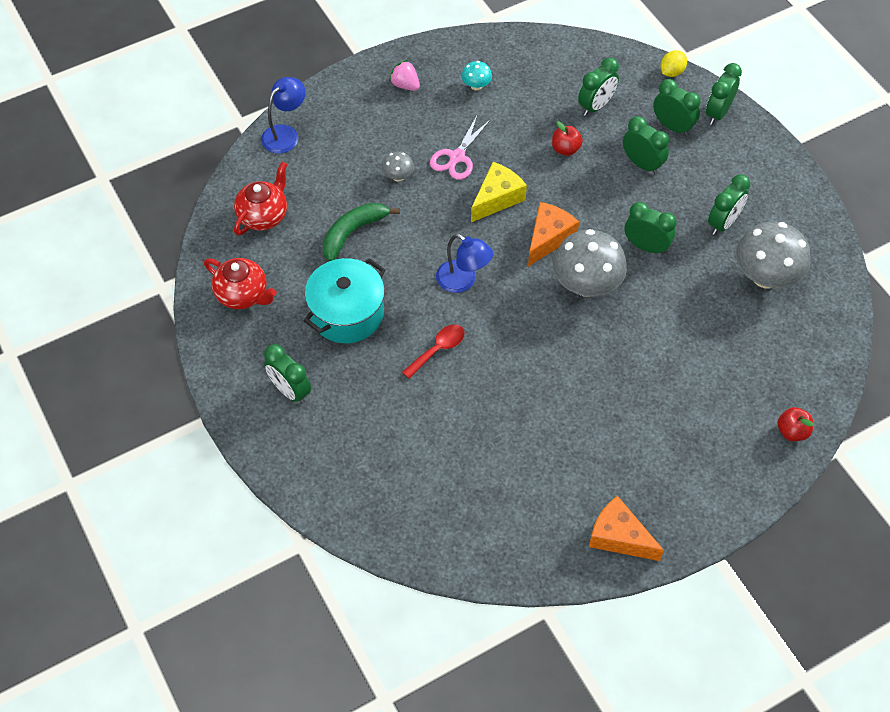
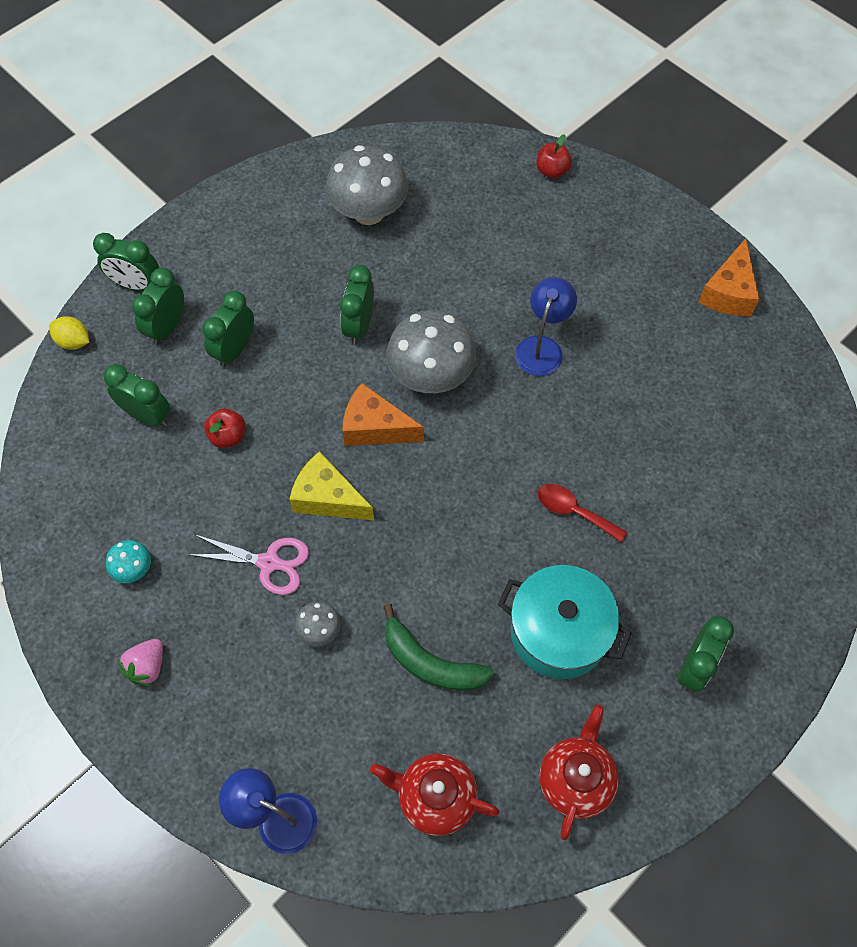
camera: 105 degrees left, 5 degrees up
blue lamp [436,234,493,293] -> blue lamp moved to [515,277,577,376]
green clock [708,174,751,235] -> none

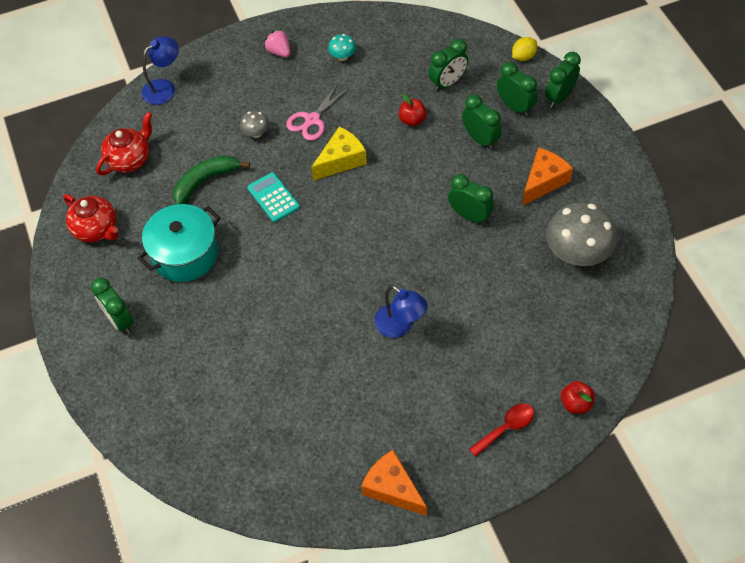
camera: 115 degrees right, 5 degrees down
orange cheese [342,383,424,446] -> orange cheese moved to [522,148,573,206]
grey mushroom [386,310,476,393] -> none
red spoon [538,484,627,542] -> red spoon moved to [469,403,534,457]
none -> turquoise calculator [247,172,300,222]

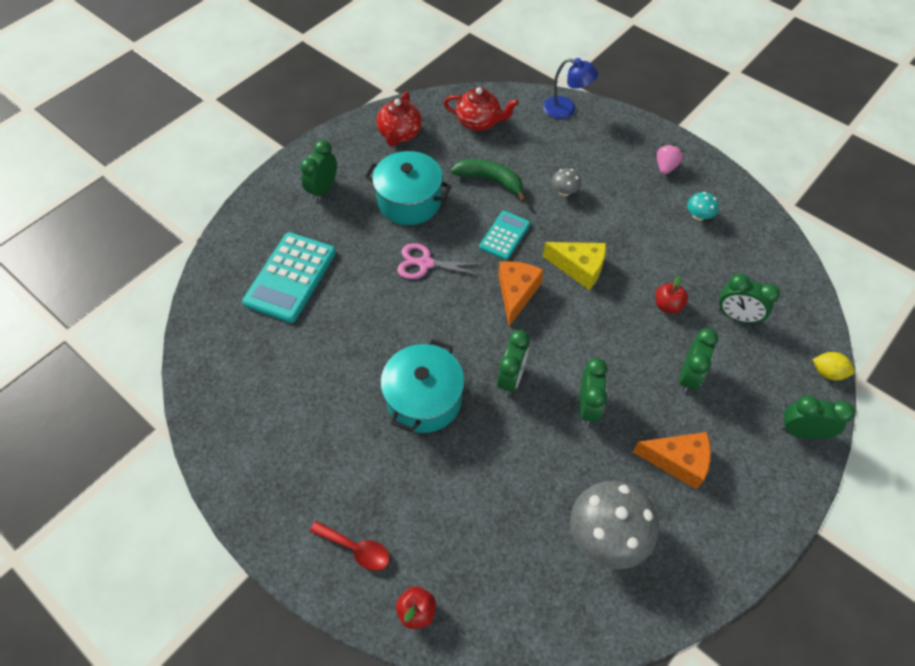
camera: 60 degrees right, 0 degrees up
pink scissors [286,83,350,141] -> pink scissors moved to [397,243,484,279]
orange cheese [361,450,427,516] -> orange cheese moved to [499,261,544,326]
blue lamp [374,285,428,338] -> turquoise pot [380,339,465,433]
green clock [497,62,537,116] -> green clock moved to [497,330,530,395]
none -> turquoise calculator [242,232,336,323]

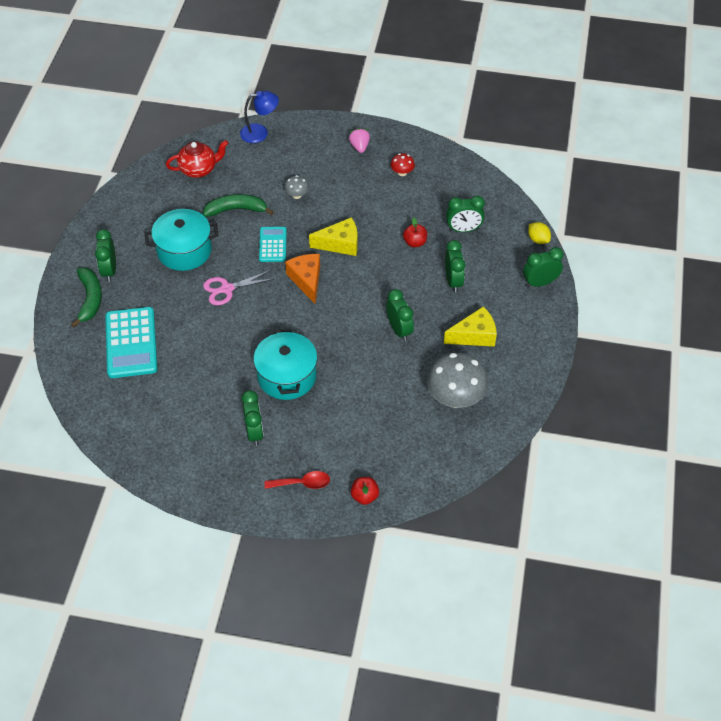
camera: 30 degrees left, 5 degrees down
red teapot [377,92,422,146] -> none
green clock [497,330,530,395] -> green clock moved to [241,390,263,446]
orange cheese [633,432,711,489] -> yellow cheese [444,306,497,347]
turquoise mushroom [687,192,719,221] -> red mushroom [391,153,415,176]
yellow lemon [812,352,855,380] -> yellow lemon turned 60 degrees clockwise [528,222,551,244]
none -> green banana [71,268,102,327]

